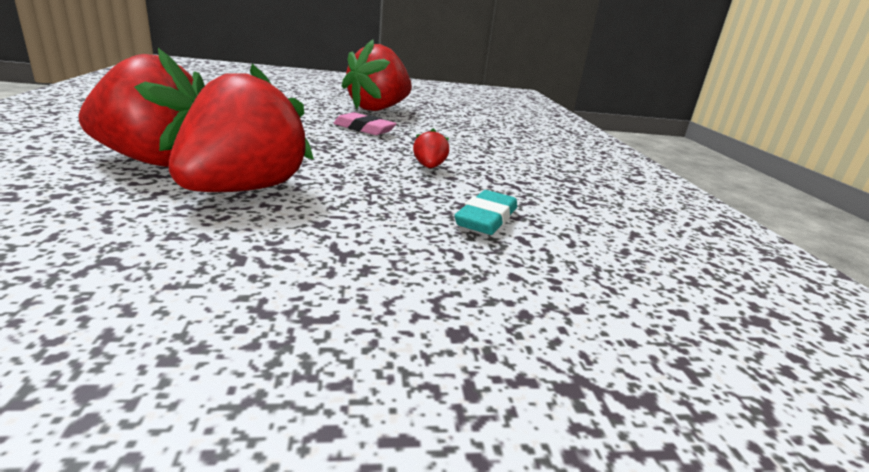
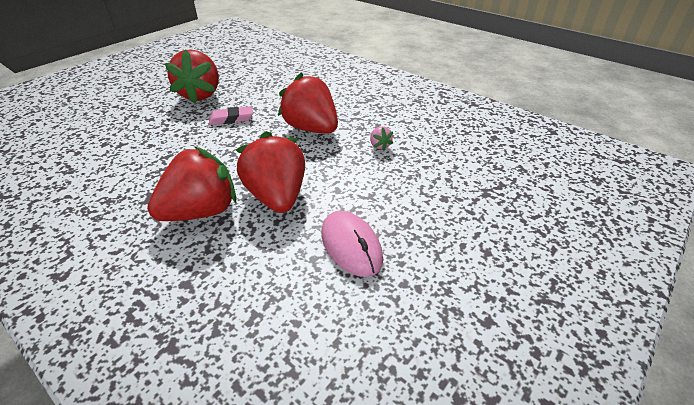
camera: 40 degrees left, 15 degrees up
red strawberry [413,128,449,168] -> red strawberry [278,72,338,134], size x2.47
turquoise eraser [454,190,517,235] -> pink strawberry [370,126,393,151]
none -> pink mouse [321,211,383,277]

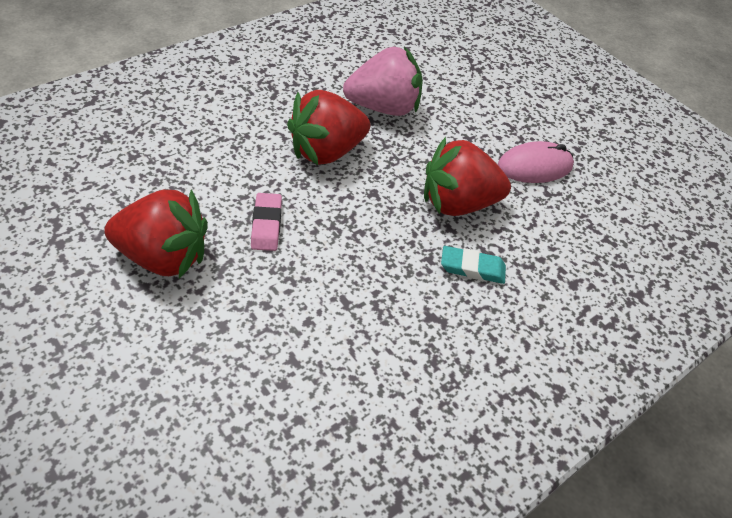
camera: 85 degrees left, 10 degrees up
red strawberry [147,146,237,221] -> turquoise eraser [441,246,506,284]
pink strawberry [370,126,393,151] -> pink strawberry [343,47,423,116], size x2.47

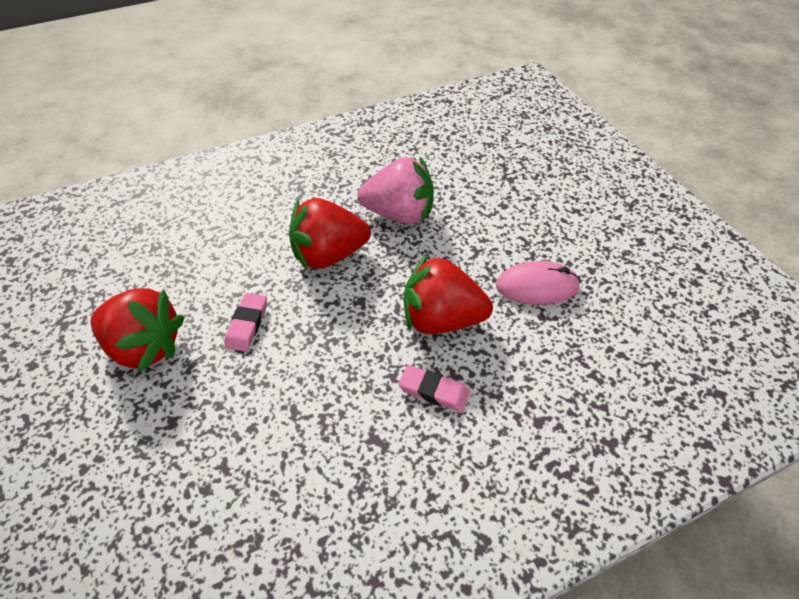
camera: 20 degrees right, 0 degrees up
turquoise eraser [441,246,506,284] -> pink eraser [399,365,470,412]

